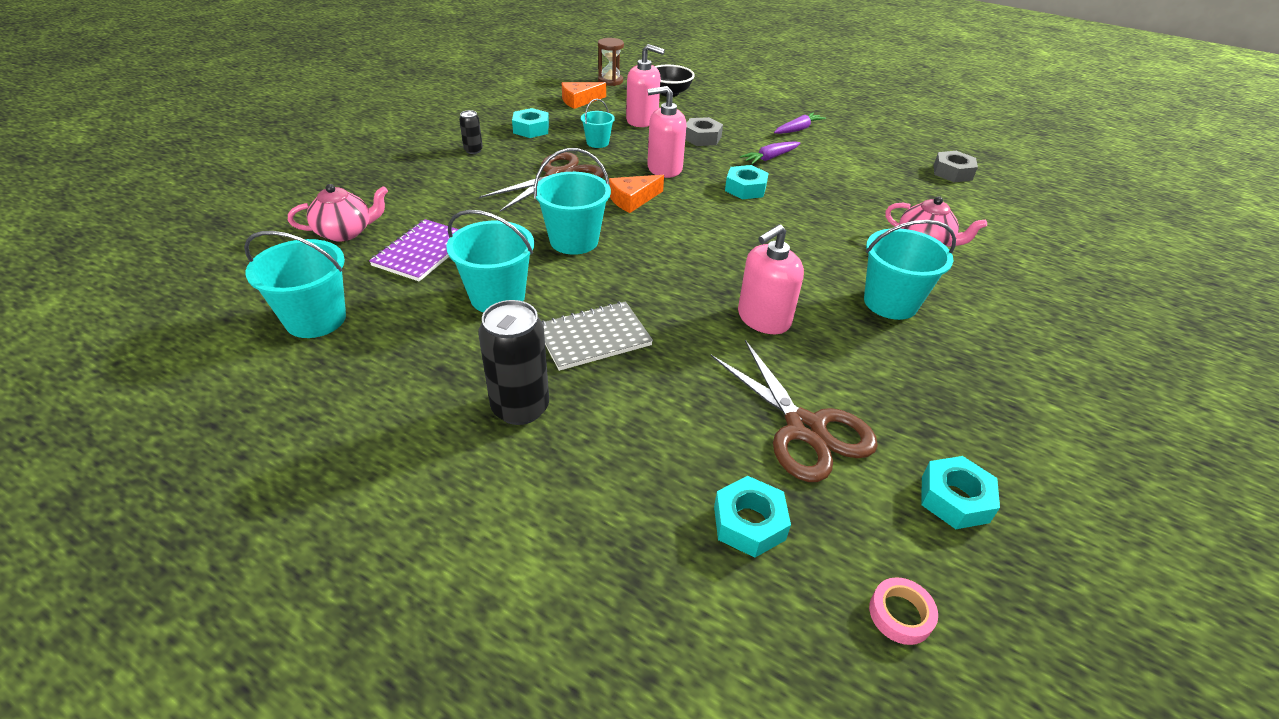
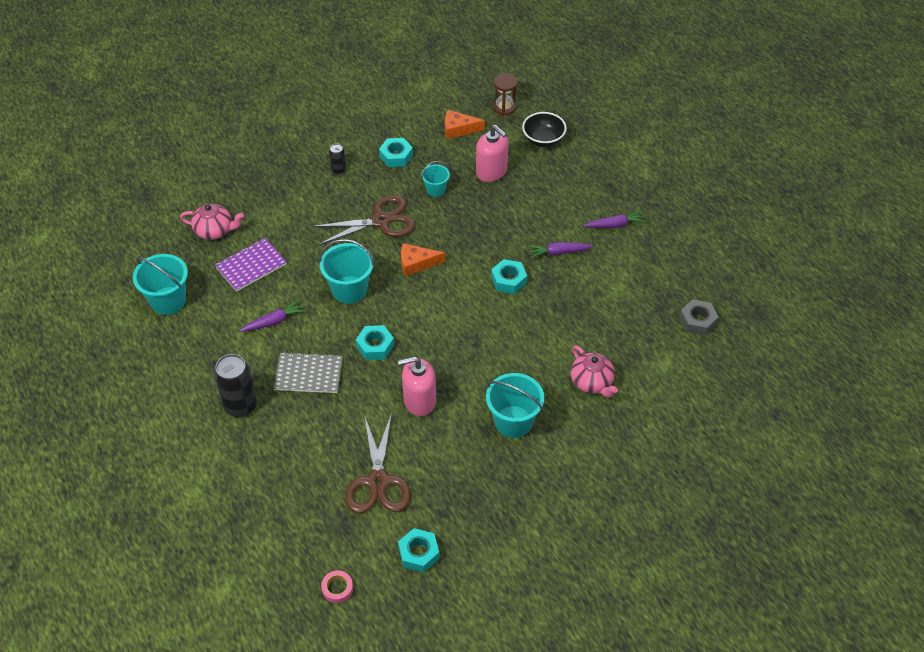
camera: 30 degrees right, 10 degrees up
turquoise bucket [446,210,534,312] -> purple carrot [240,300,305,332]
pink soap dispenser [647,86,686,178] -> none
grey nut [685,117,723,146] -> none
turquoise nut [714,476,791,558] -> turquoise nut moved to [356,325,394,360]

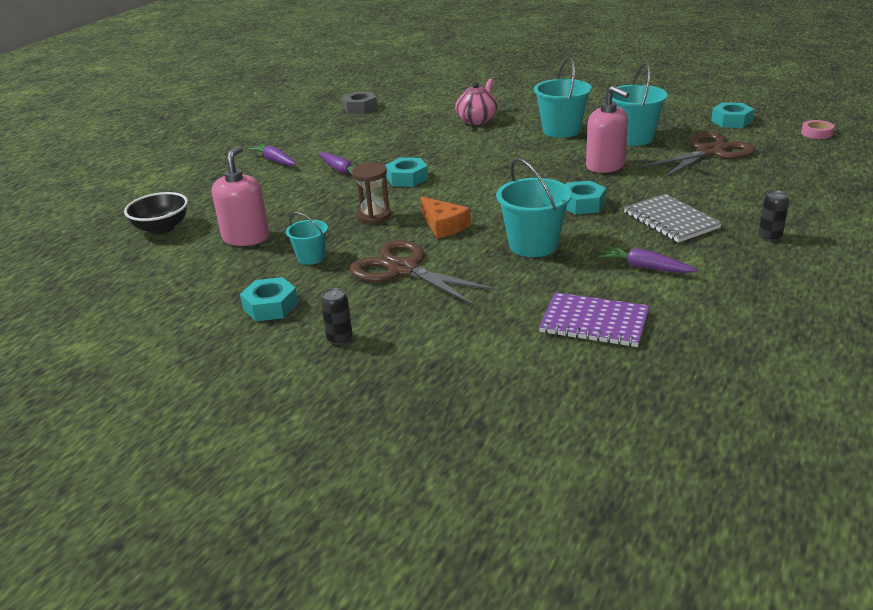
camera: 120 degrees left, 20 degrees down
turquoise bucket [133,254,188,315] -> turquoise bucket moved to [612,63,668,146]
pink teapot [180,204,244,240] -> none
black can [214,354,257,417] -> black can [759,190,789,241], size x0.52
orange cheese [445,110,485,139] -> none
brown hourglass [493,73,518,116] -> brown hourglass moved to [352,163,391,224]

